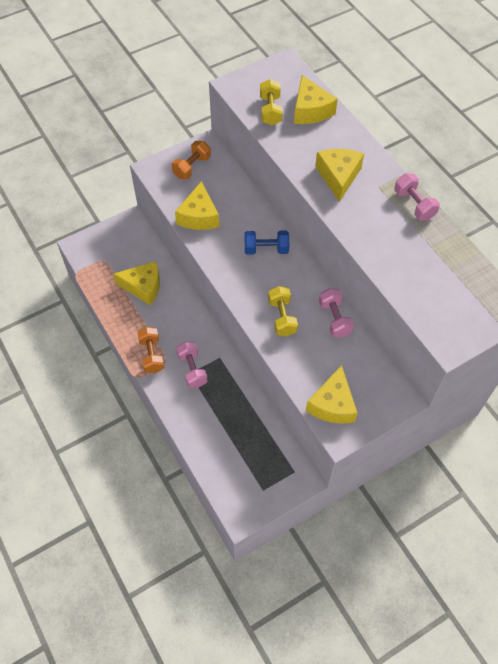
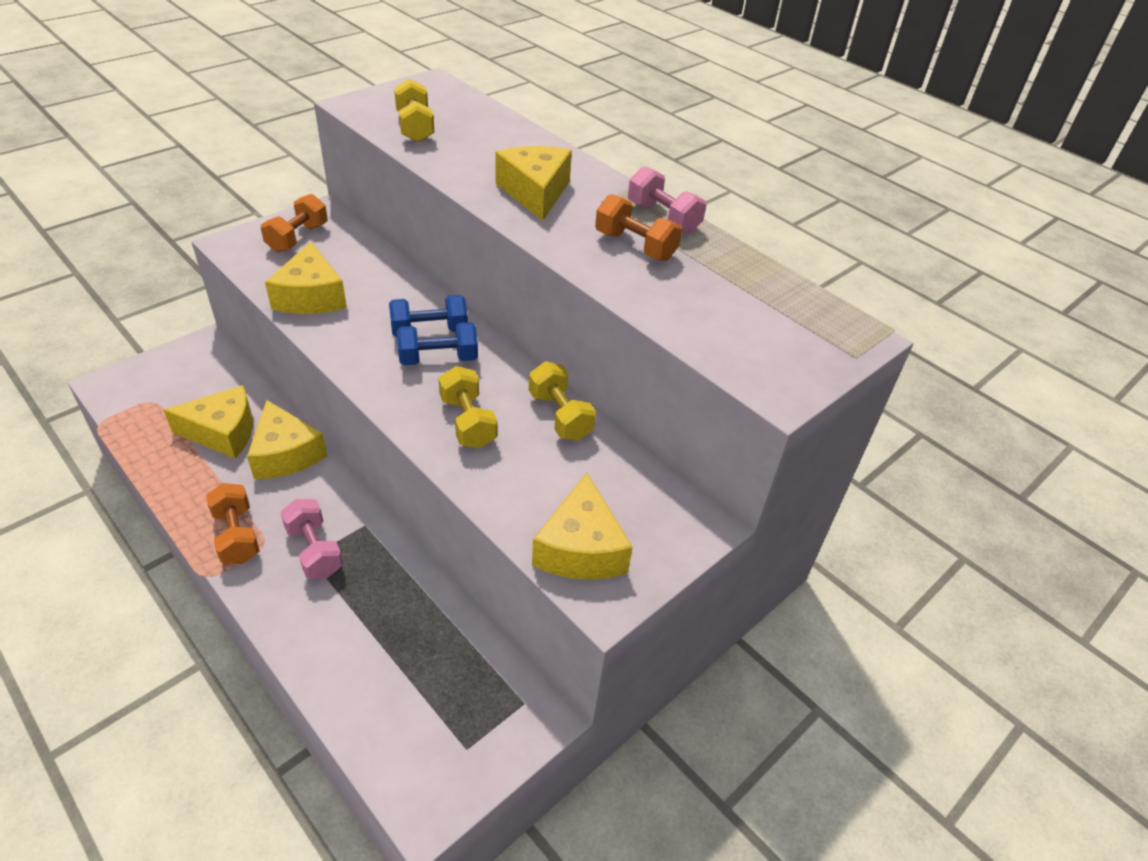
camera: 15 degrees left, 15 degrees down
yellow cheese [294,75,338,124] -> yellow cheese moved to [247,400,327,479]
pink dumbbell [319,288,354,338] -> yellow dumbbell [529,361,596,441]
none -> blue dumbbell [397,322,478,365]
none -> orange dumbbell [595,194,682,261]

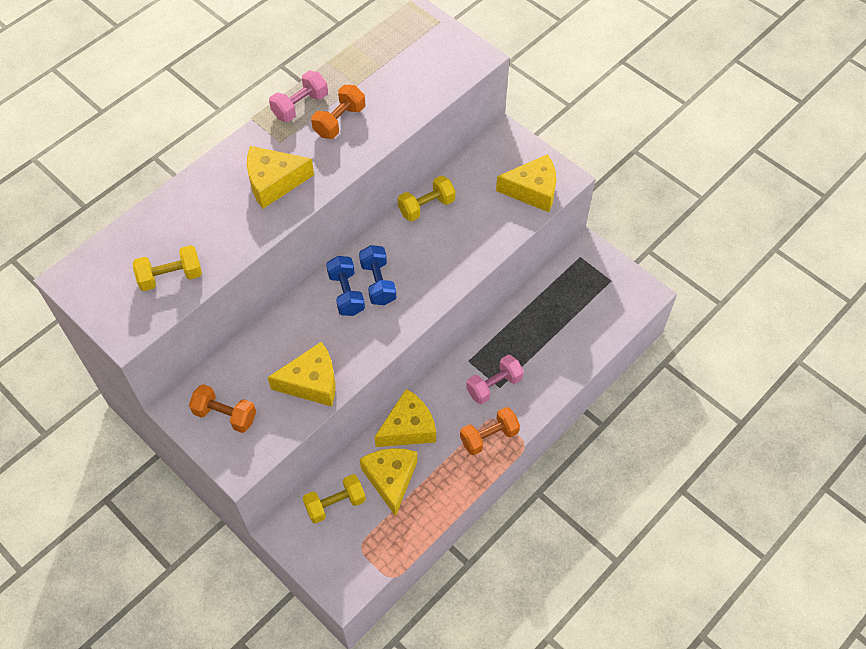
camera: 90 degrees left, 15 degrees up
yellow dumbbell [438,366,497,448] -> yellow dumbbell moved to [303,474,366,524]

